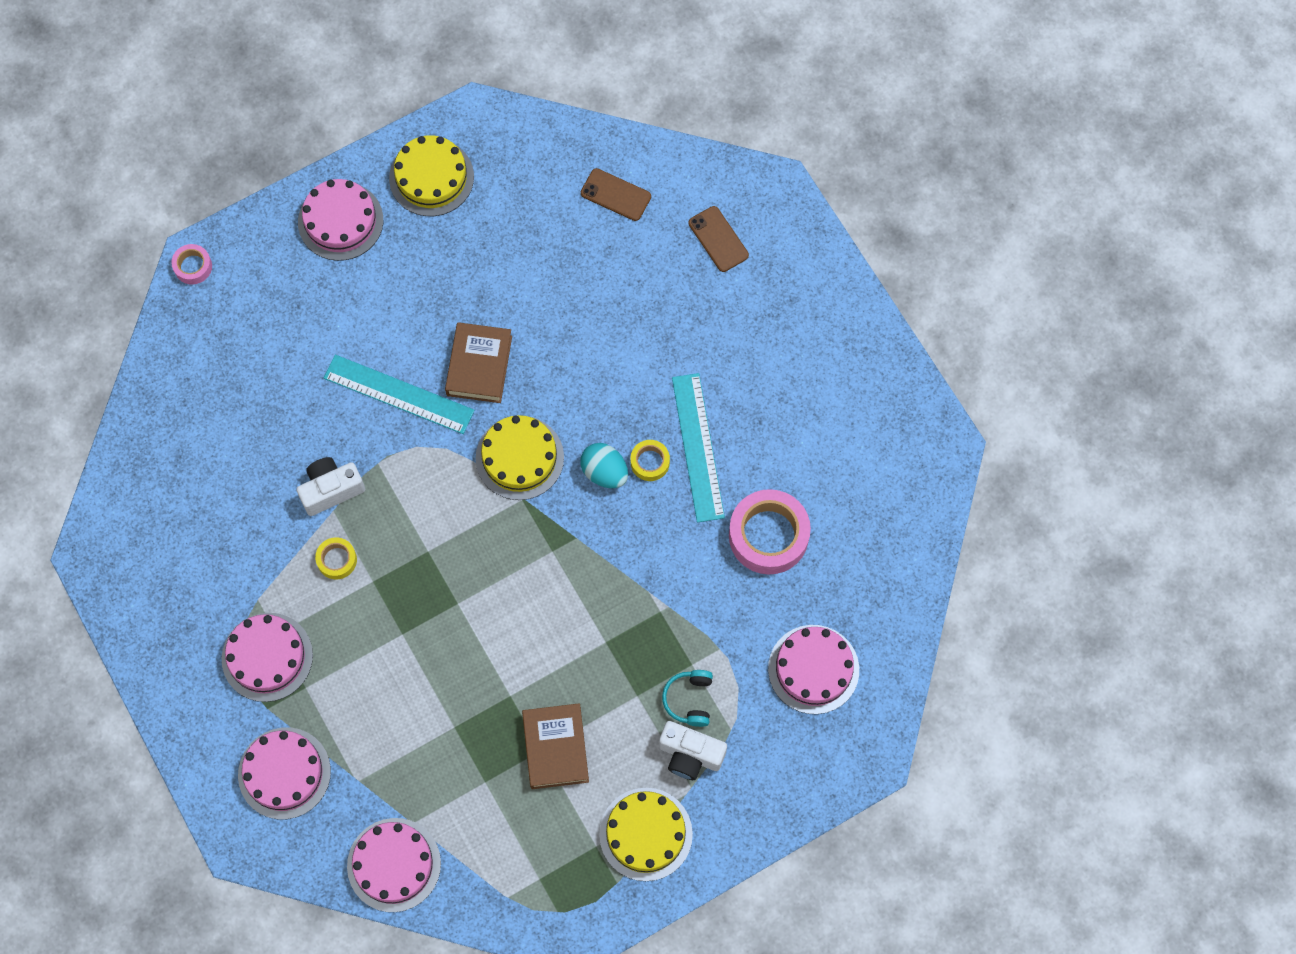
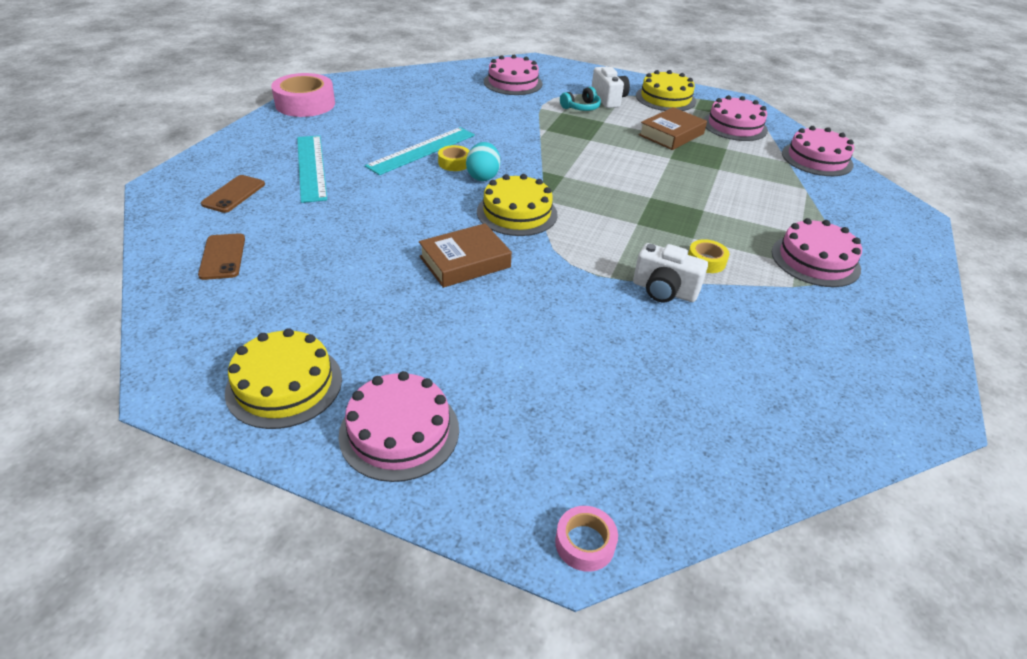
camera: 130 degrees left, 30 degrees down
pink cake [238,728,331,819] -> pink cake moved to [703,95,768,141]
turquoise ruler [324,355,475,434] -> turquoise ruler moved to [297,135,327,203]
pink tape [729,489,811,574] -> pink tape moved to [271,73,335,117]

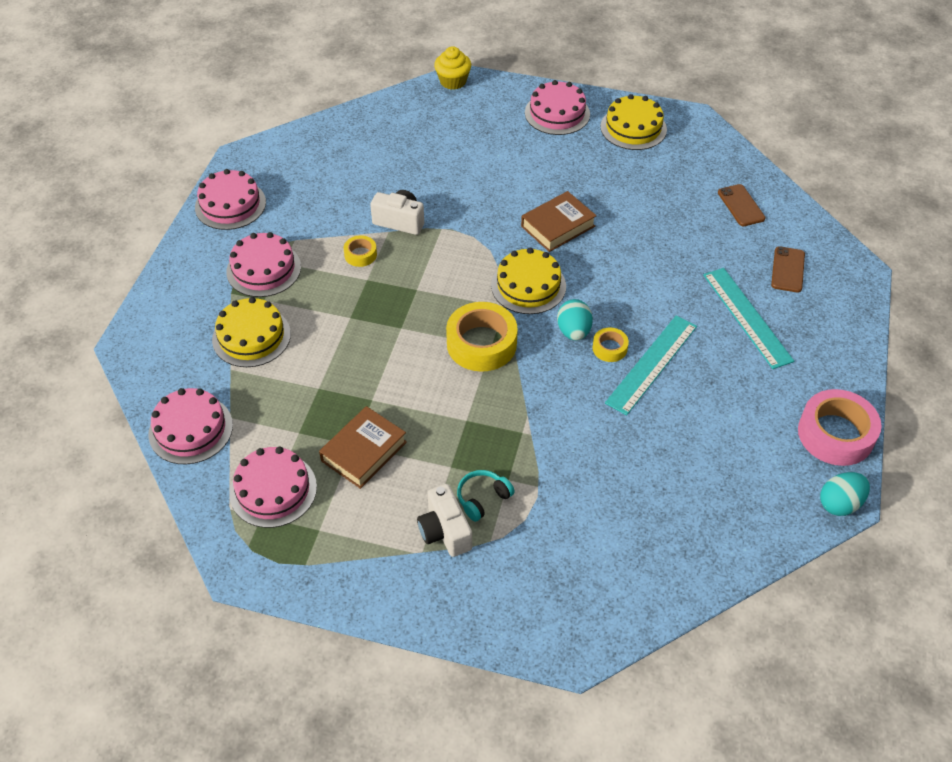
camera: 175 degrees right, 10 degrees up
pink cake [484,55,543,95] -> pink cake moved to [195,169,266,230]
pink tape [555,506,618,572] -> yellow cupcake [434,46,471,90]
yellow cake [636,70,696,111] -> yellow cake moved to [212,297,291,367]
none -> yellow tape [446,302,518,372]
none -> turquoise egg [820,472,870,516]

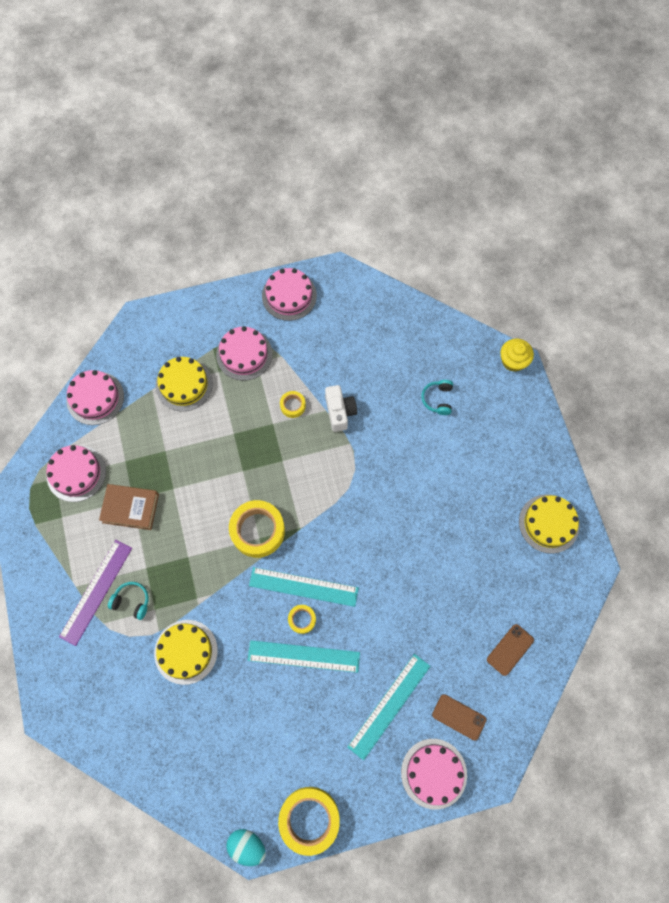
camera: 60 degrees right, 20 degrees up
white camera [417,484,472,557] -> purple ruler [59,540,132,646]
yellow cake [491,248,566,314] -> yellow cake moved to [154,620,218,685]
brown book [521,191,597,252] -> none
pink cake [525,80,590,135] -> pink cake moved to [401,739,467,810]
turquoise egg [557,299,593,341] -> turquoise ruler [249,567,359,607]
brown phone [771,246,805,293] -> brown phone turned 45 degrees clockwise [432,694,486,741]
pink tape [798,389,882,466] -> yellow tape [278,787,340,856]
none -> turquoise headphones [421,380,453,415]

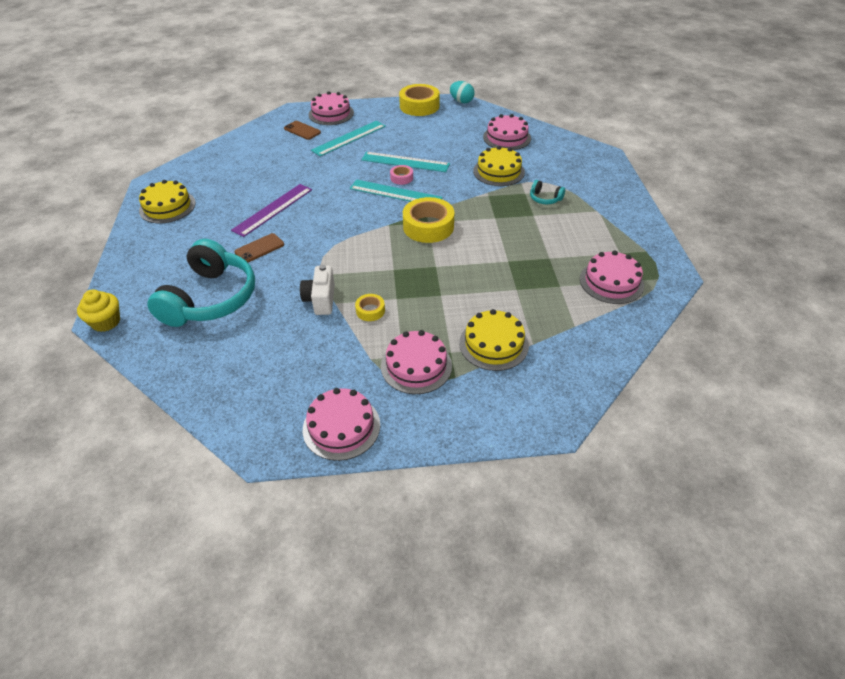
camera: 170 degrees left, 25 degrees down
purple ruler [59,540,132,646] -> purple ruler moved to [231,184,312,237]
pink cake [66,370,124,425] -> pink cake moved to [483,114,531,150]
brown book [99,484,159,530] -> none
yellow tape [288,605,316,634] -> pink tape [390,165,413,185]
turquoise headphones [421,380,453,415] -> turquoise headphones [147,239,255,327], size x2.47
brown phone [487,624,534,676] -> brown phone moved to [234,233,284,262]

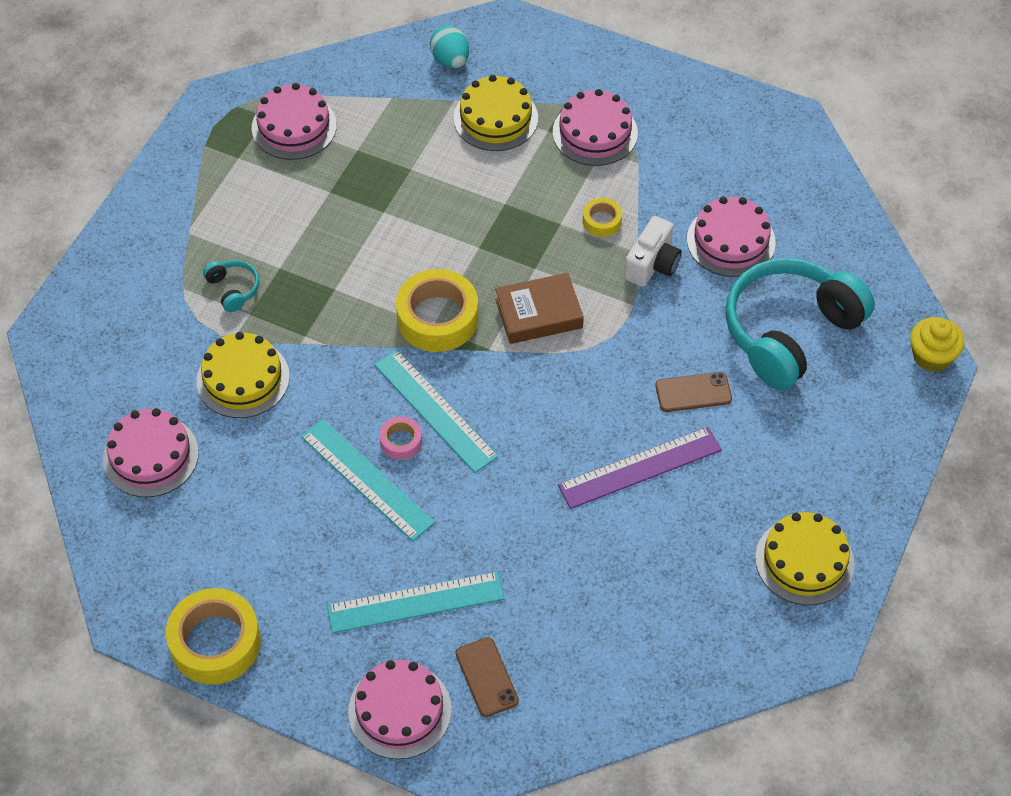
camera: 150 degrees left, 10 degrees up
pink cake [303,388,380,461] -> pink cake moved to [687,197,776,277]
turquoise egg [450,81,475,103] -> turquoise egg moved to [430,25,469,69]
none -> brown book [495,273,584,344]

